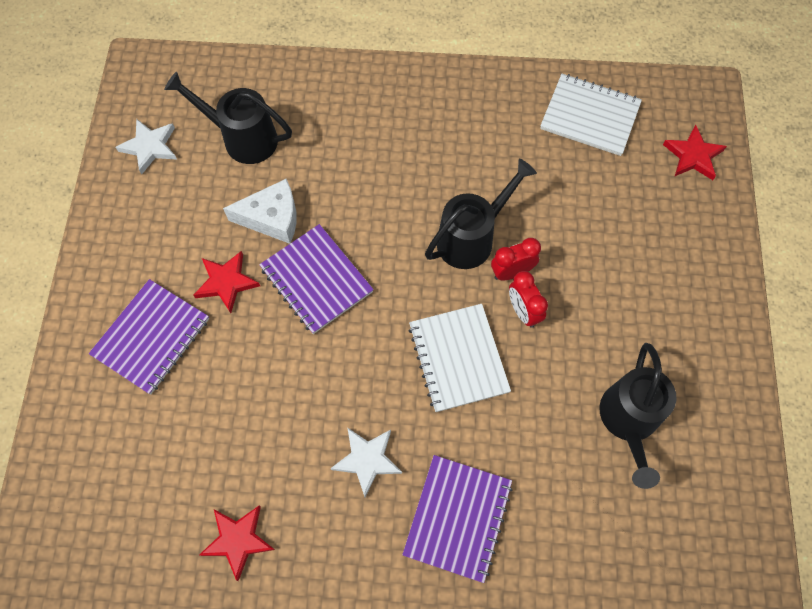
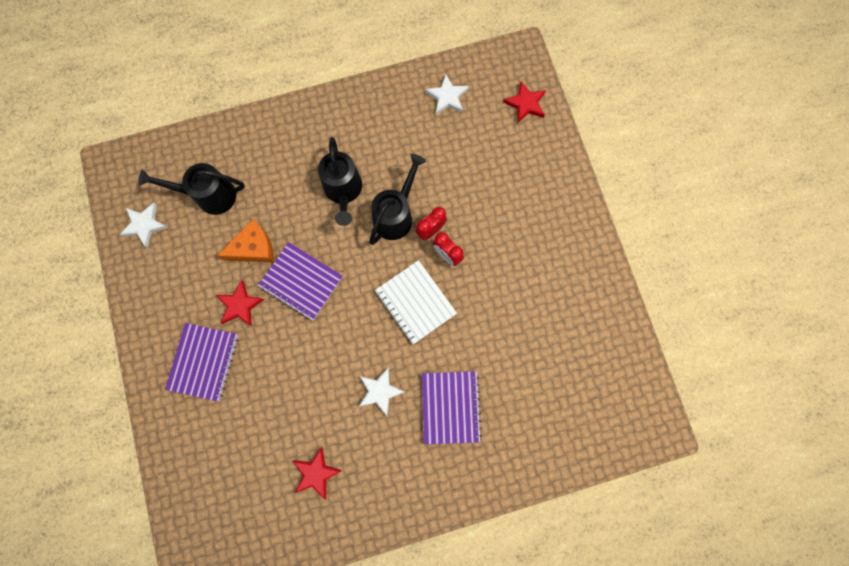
camera: 20 degrees left, 10 degrees up
white cheese [223,179,297,244] -> orange cheese [217,219,273,262]
white notebook [540,74,642,156] -> white star [425,74,469,115]
black watering can [600,343,677,489] -> black watering can moved to [318,137,362,226]

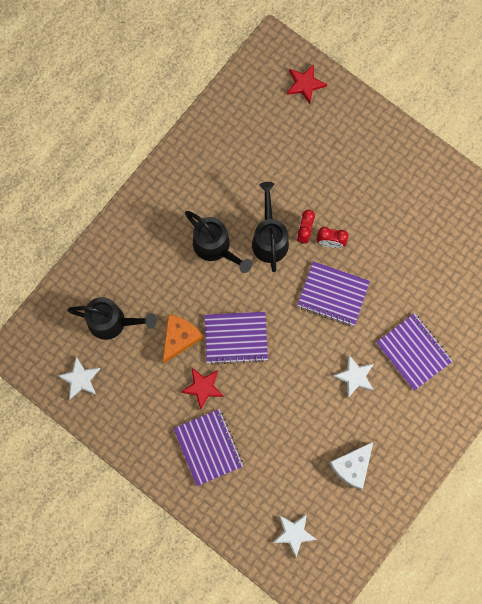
camera: 35 degrees left, 0 degrees up
black watering can [138,163,245,215] -> black watering can turned 135 degrees counterclockwise [67,297,157,340]
red star [293,447,342,499] -> white cheese [329,441,374,489]
white notebook [375,260,457,344] -> purple notebook [297,261,370,326]
white star [425,74,469,115] -> white star moved to [273,514,317,557]

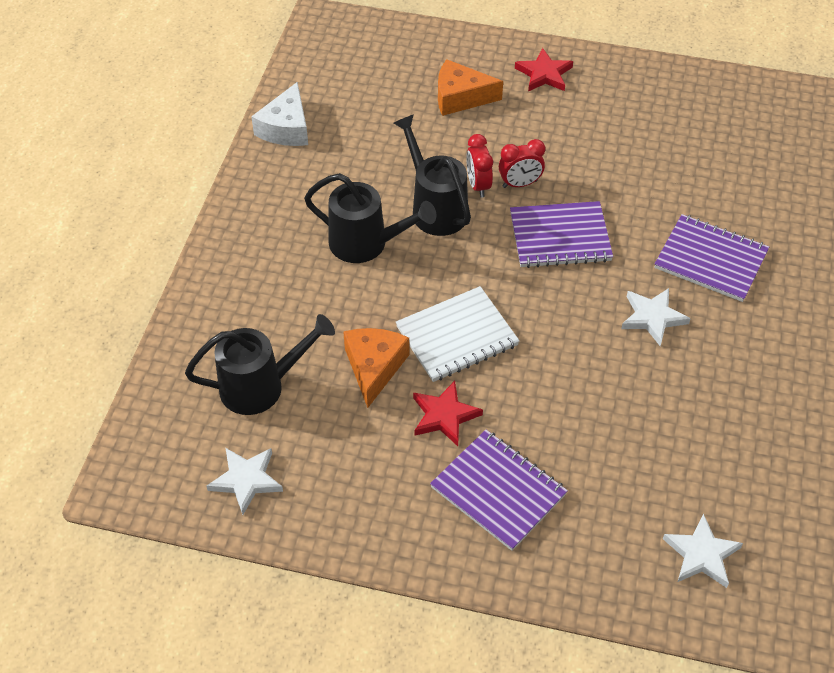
camera: 25 degrees left, 25 degrees down
purple notebook [205,312,268,365] -> white notebook [396,286,519,382]
red star [287,64,327,104] -> red star moved to [515,48,573,91]
white cheese [329,441,374,489] -> white cheese moved to [251,82,308,146]
none -> orange cheese [438,59,503,116]

